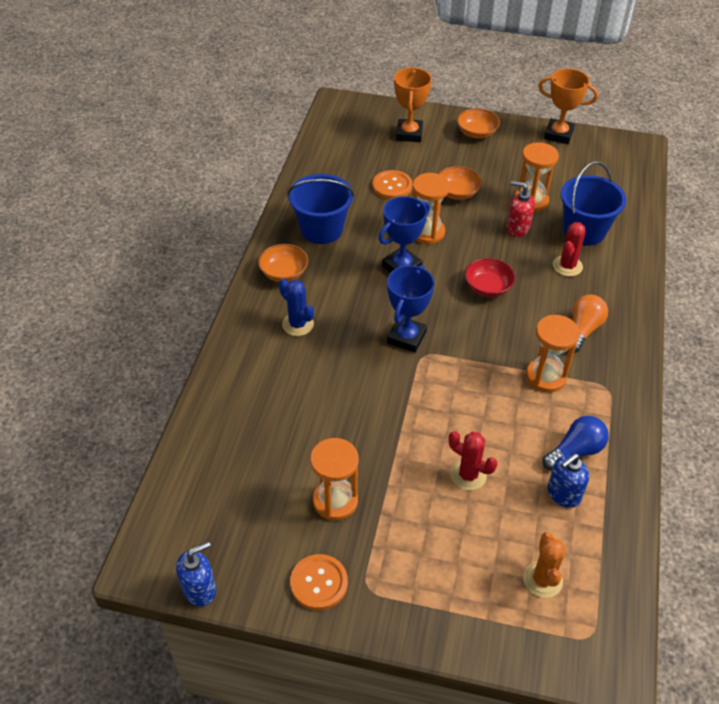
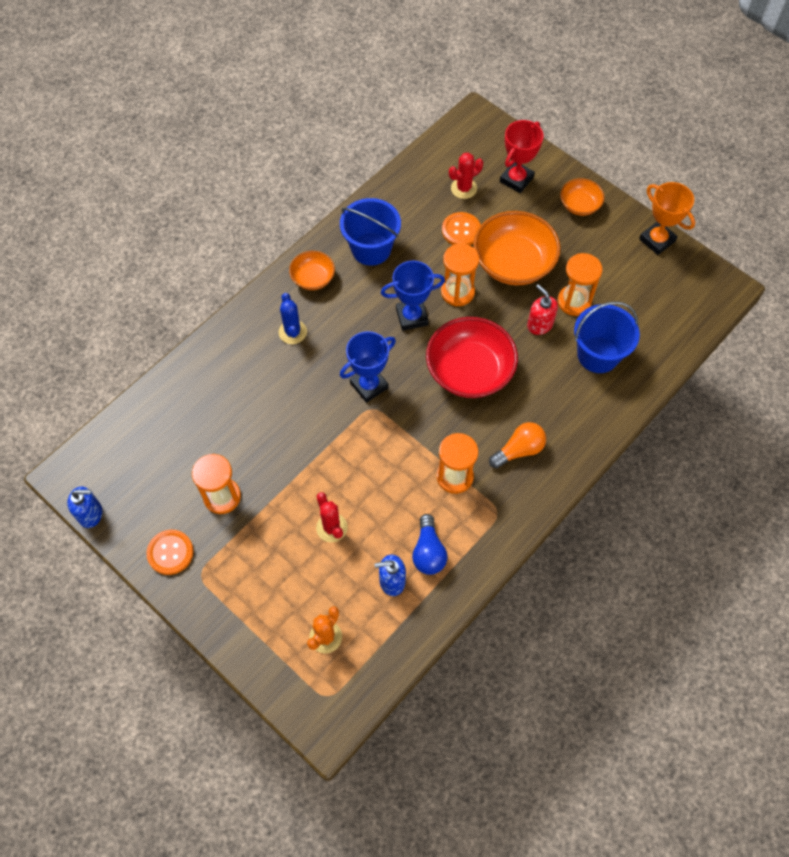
camera: 30 degrees right, 15 degrees up
orange trophy [394,68,432,142] -> red trophy [500,120,544,193]
orange bowl [438,166,482,200] -> orange bowl [473,211,561,285], size x1.89
red bowl [465,258,516,297] -> red bowl [426,317,518,398], size x1.89
blue light bulb [543,416,609,470] -> blue light bulb turned 90 degrees clockwise [412,514,448,575]
red cactus [553,222,585,277] -> red cactus moved to [449,153,483,199]

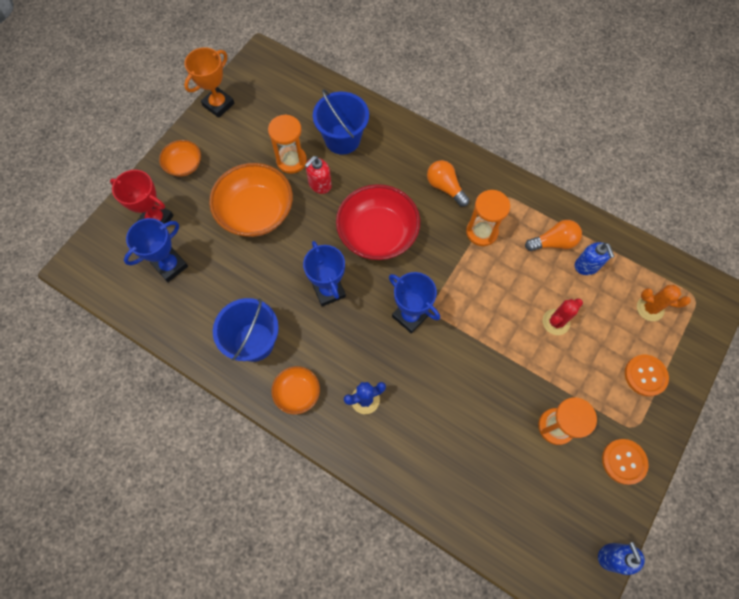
camera: 100 degrees left, 5 degrees up
blue light bulb [412,514,448,575] -> orange light bulb [525,220,582,251]
orange hourglass [441,244,479,306] -> none
orange button [442,212,481,245] -> orange button moved to [625,355,669,396]
red cactus [449,153,483,199] -> blue trophy [124,218,188,282]

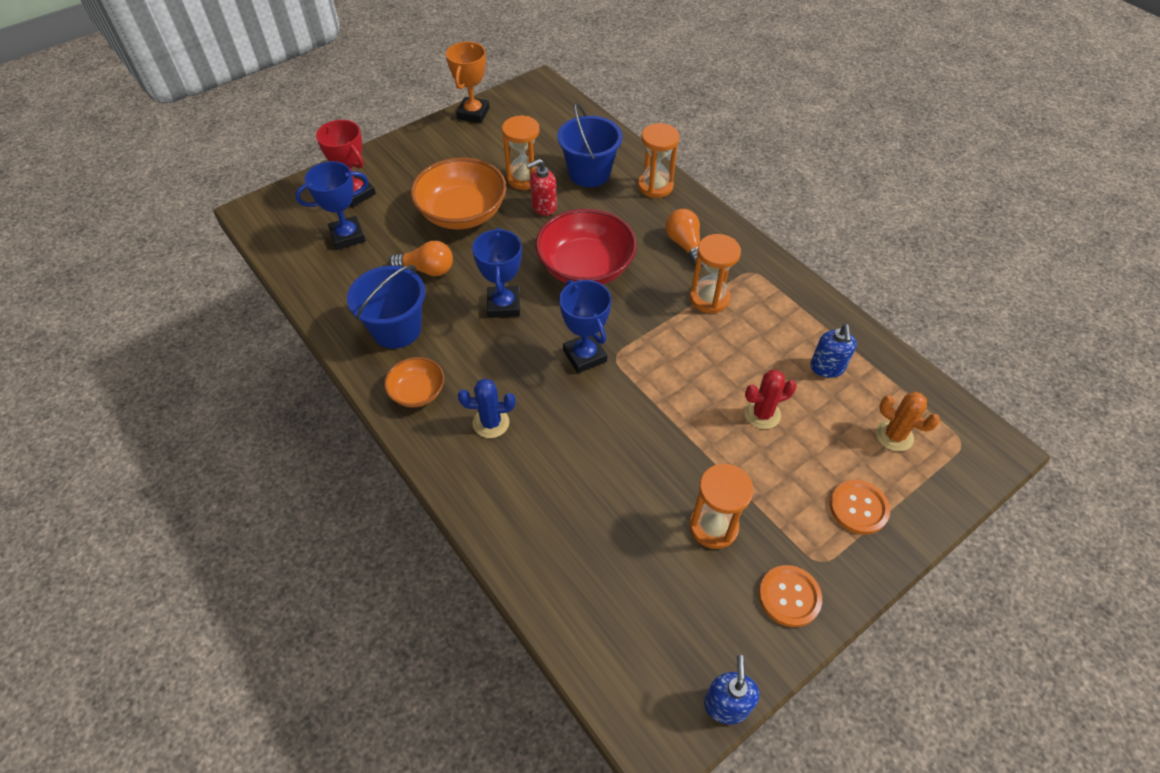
camera: 20 degrees right, 15 degrees down
orange bowl [159,140,201,177] -> none
orange trophy [184,47,235,118] -> orange trophy turned 45 degrees counterclockwise [446,42,490,123]
orange light bulb [525,220,582,251] -> orange light bulb moved to [389,241,453,276]
none -> orange hourglass [638,123,680,198]

